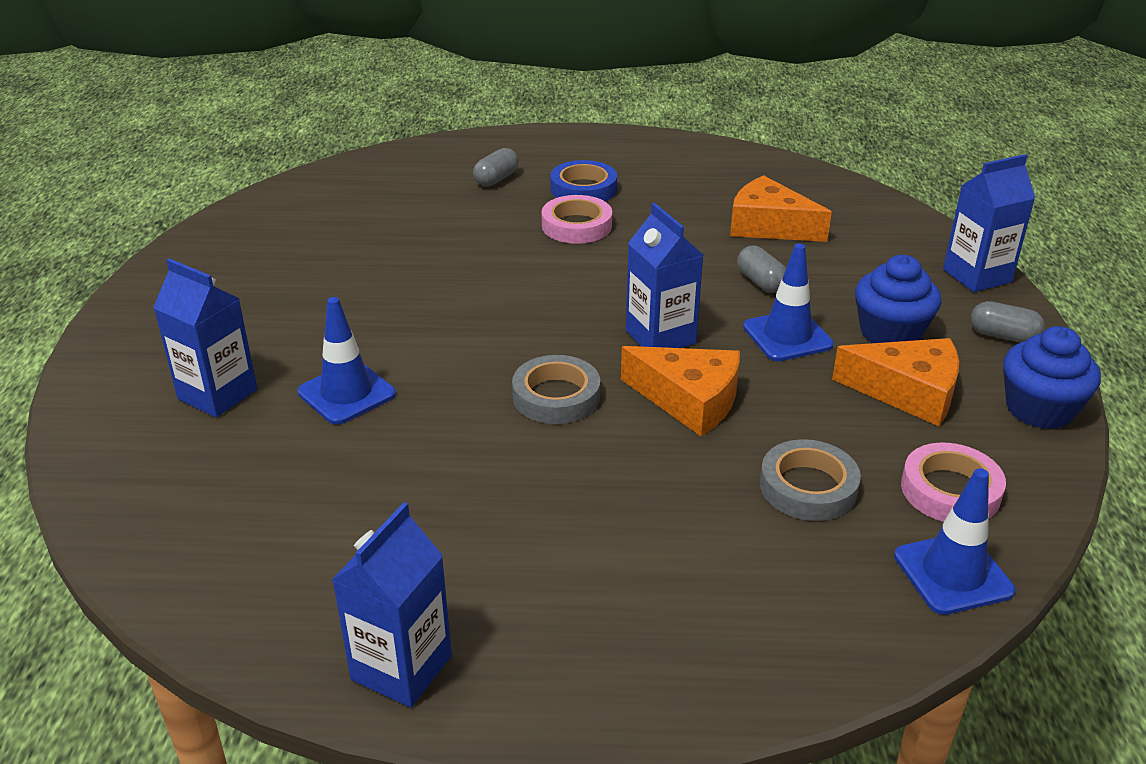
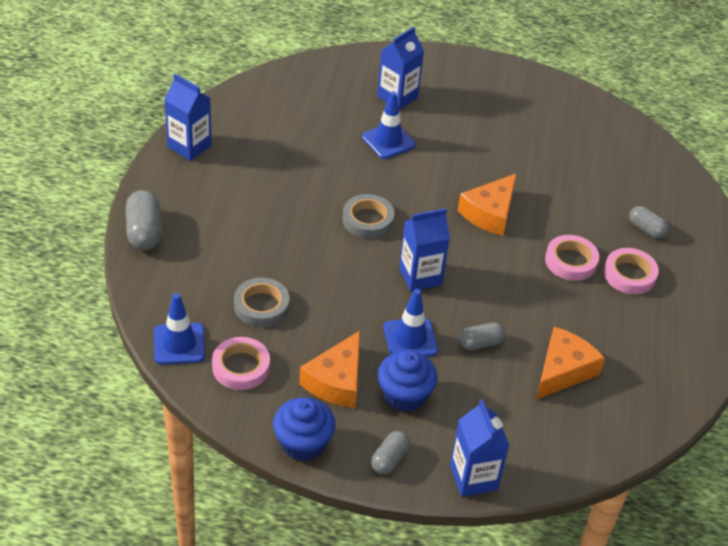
camera: 95 degrees right, 10 degrees up
blue tape [550,160,617,201] -> pink tape [604,248,659,294]
orange cheese [621,346,740,436] -> orange cheese moved to [457,173,517,236]
none -> grey capsule [126,190,162,250]

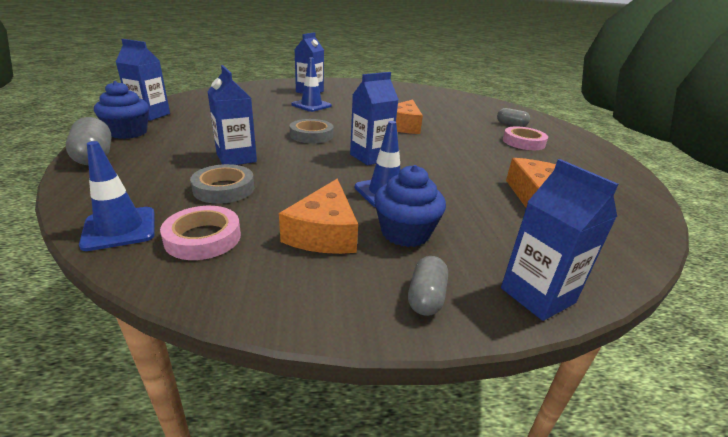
camera: 15 degrees left, 15 degrees down
blue cupcake [273,397,336,461] -> blue cupcake moved to [94,81,149,139]
grey capsule [459,322,505,350] -> none
pink tape [545,235,599,281] -> none
none -> blue carton [207,65,257,165]

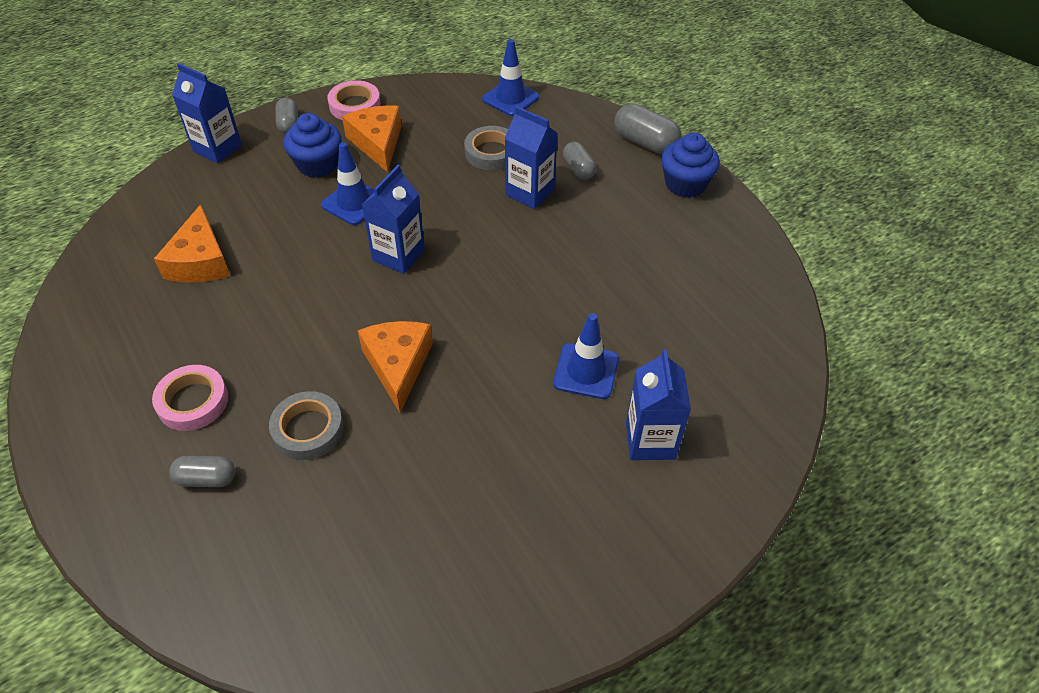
camera: 155 degrees right, 20 degrees up
blue carton [116,39,170,121] -> none
pink tape [160,206,241,260] -> pink tape moved to [327,80,381,120]
grey tape [290,119,333,143] -> grey tape moved to [269,391,344,460]
none -> grey capsule [563,142,596,180]

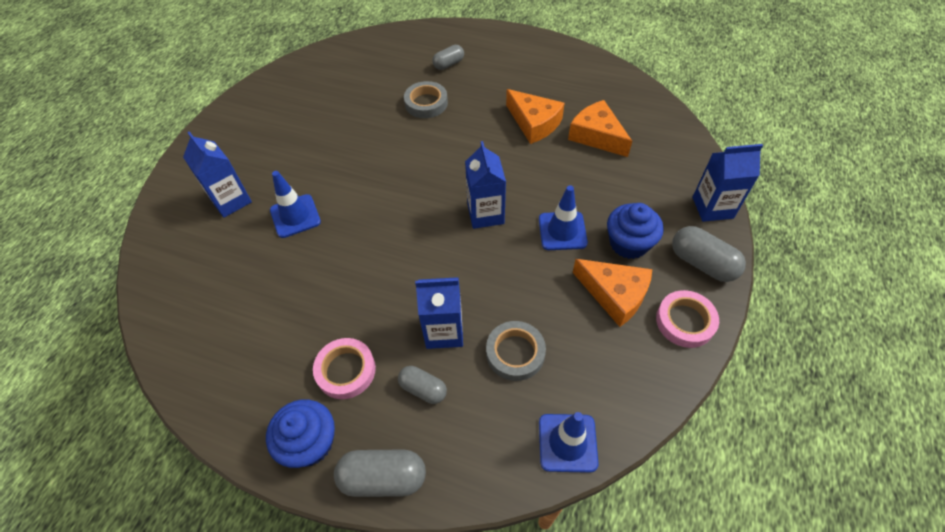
camera: 145 degrees right, 5 degrees up
pink tape [152,365,228,431] -> pink tape moved to [313,338,376,399]
grey capsule [275,97,298,134] -> grey capsule [672,226,746,282], size x1.57
orange cheese [358,321,433,413] -> orange cheese moved to [506,89,565,144]

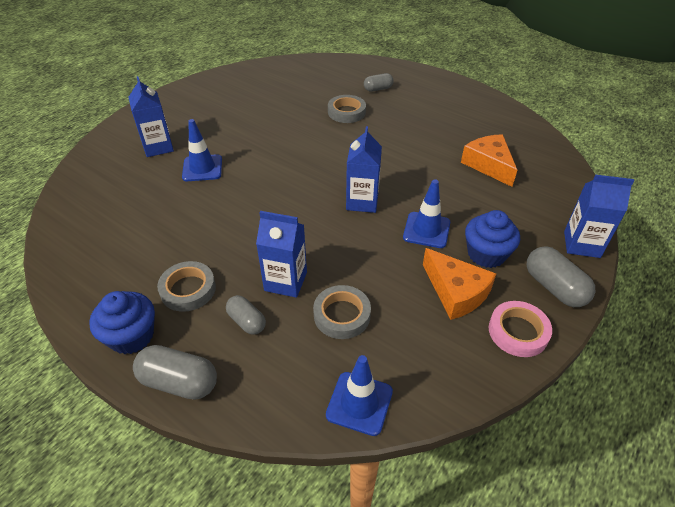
camera: 15 degrees right, 10 degrees down
pink tape [313,338,376,399] -> grey tape [157,261,216,312]
orange cheese [506,89,565,144] -> none

